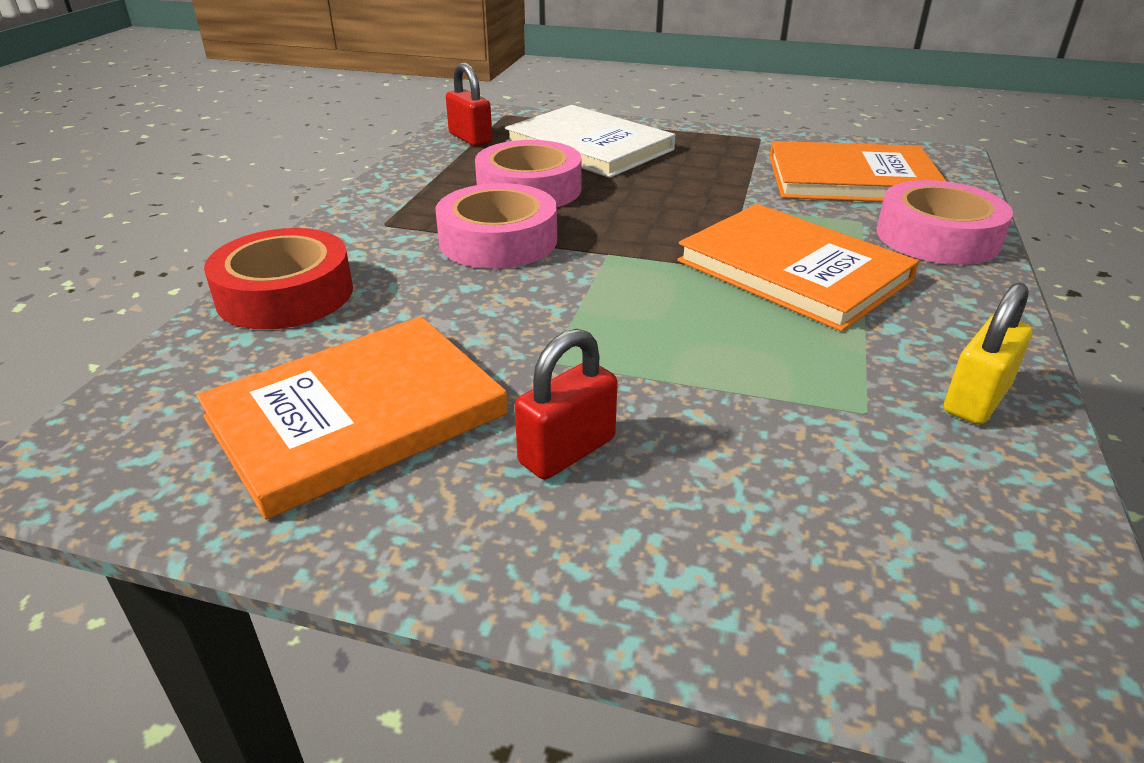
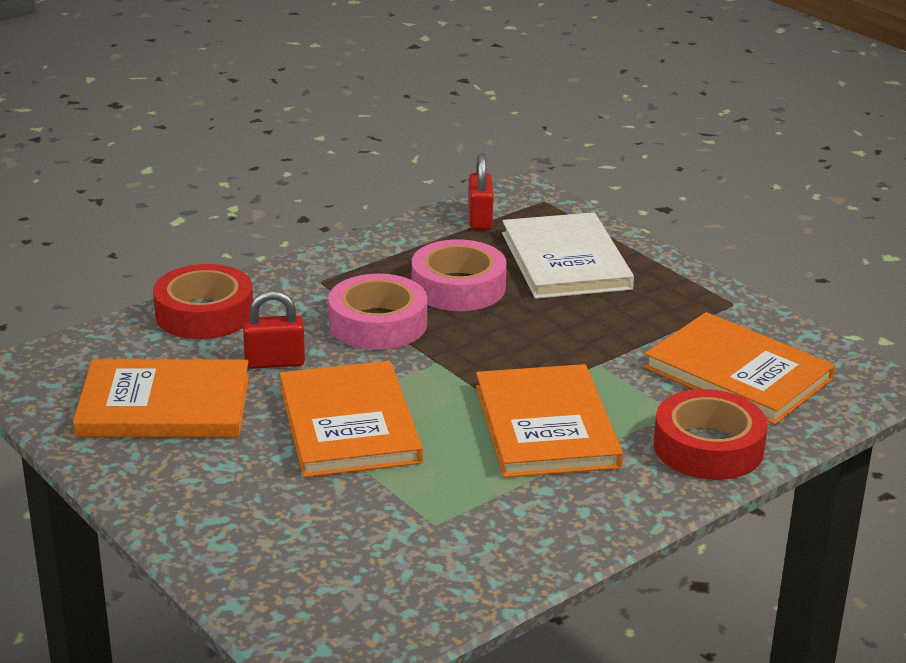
camera: 35 degrees right, 5 degrees down
red padlock [515,329,618,480] -> red padlock moved to [243,290,305,369]
pink tape [876,180,1013,265] -> red tape [654,389,768,480]
yellow padlock [944,282,1032,425] -> none
none -> orange book [280,361,423,478]

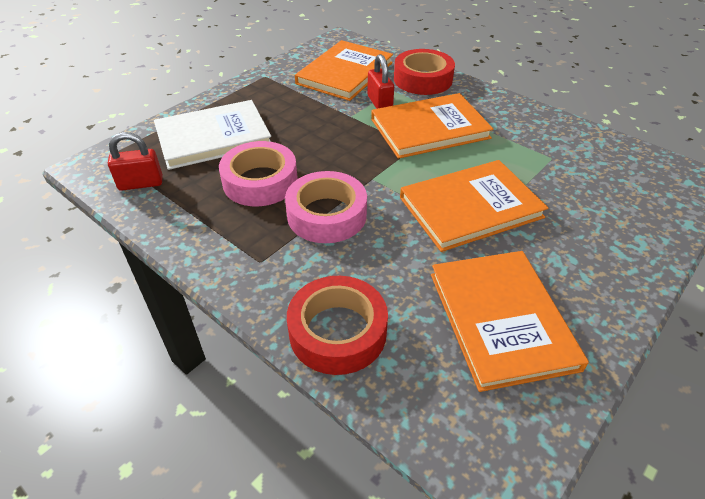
camera: 100 degrees left, 15 degrees up
red padlock [243,290,305,369] -> red padlock moved to [367,54,394,109]

